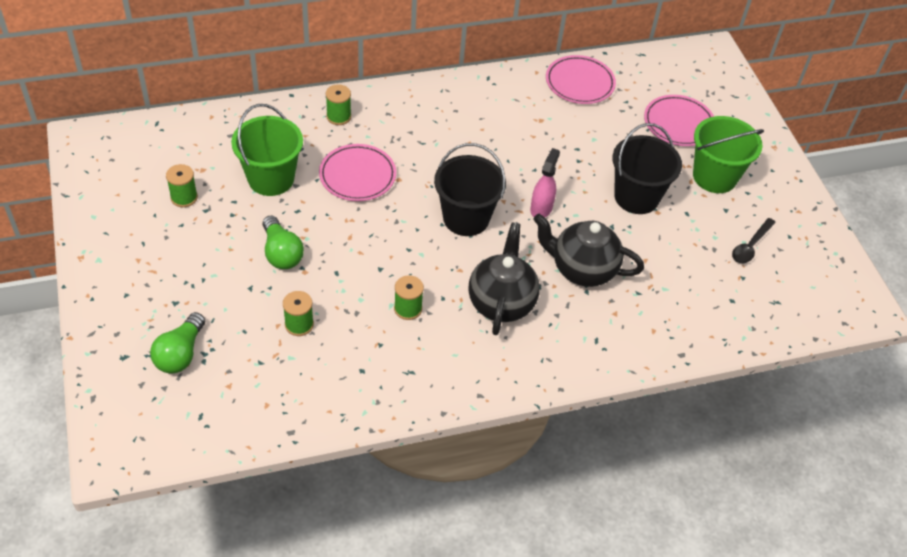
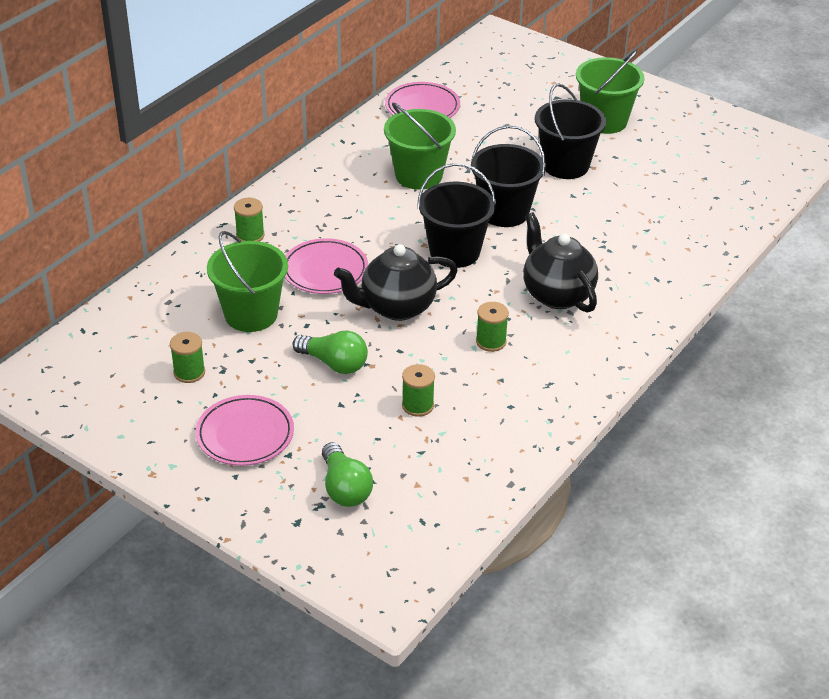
camera: 35 degrees left, 10 degrees down
pink spray bottle [530,148,560,217] -> black bucket [471,125,546,227]
black teapot [533,214,644,287] -> black teapot moved to [334,244,458,321]
pink plate [644,95,714,146] -> pink plate moved to [196,395,294,466]
black spoon [732,218,776,263] -> none
none -> green bucket [384,103,456,190]

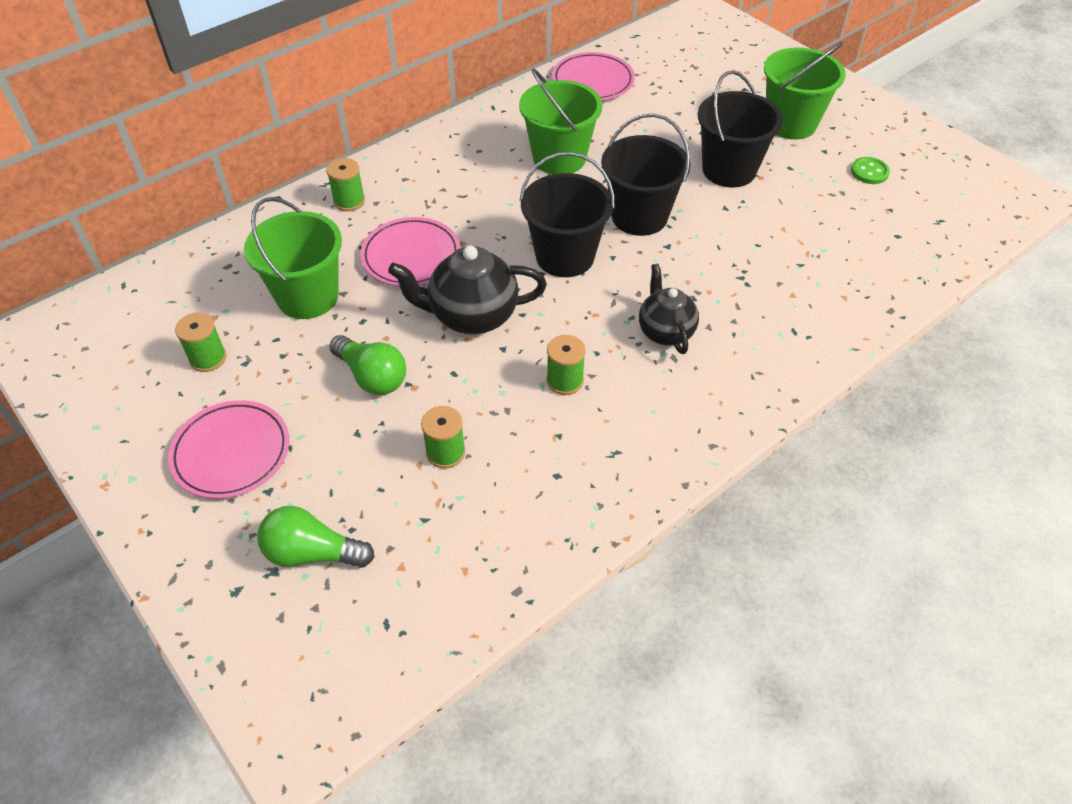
camera: 15 degrees right, 10 degrees up
green light bulb [322,442,373,507] -> green light bulb turned 105 degrees clockwise [257,506,375,568]
black teapot [523,212,598,313] -> black teapot [639,264,699,354], size x0.66
none -> green button [851,157,890,184]

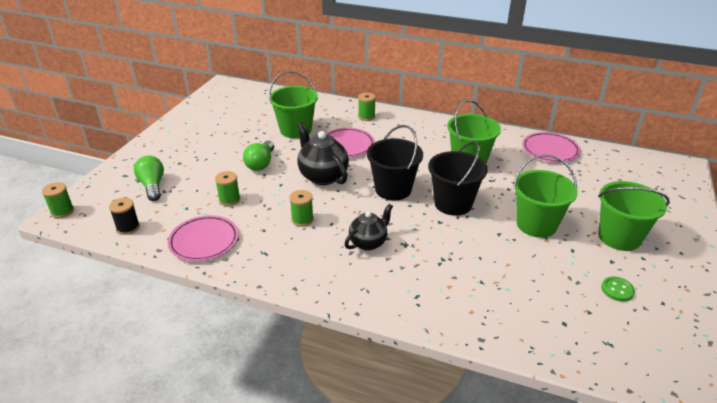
camera: 60 degrees right, 15 degrees down
pink plate [168,400,289,499] -> pink plate moved to [168,215,239,261]
green spool [175,313,227,372] -> green spool moved to [42,182,74,218]
black bucket [698,70,783,187] -> green bucket [513,154,578,238]
none -> black spool [109,198,140,235]

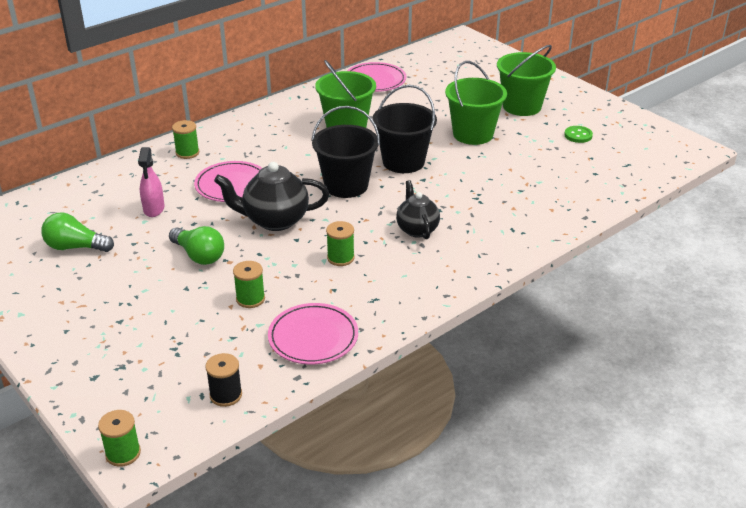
camera: 60 degrees left, 0 degrees up
green light bulb [134,155,164,201] -> green light bulb moved to [41,212,114,252]
green bucket [269,71,318,138] -> pink spray bottle [138,147,165,217]

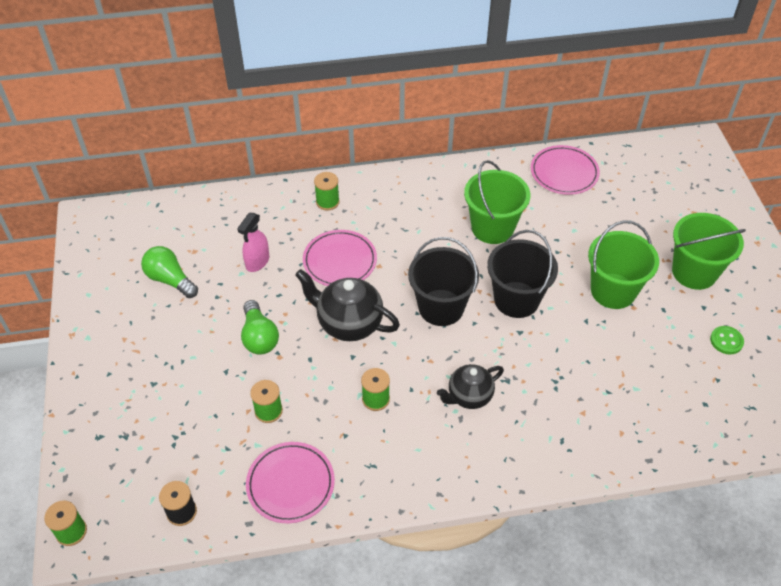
camera: 30 degrees right, 15 degrees up
black teapot [396,180,440,239] -> black teapot turned 135 degrees counterclockwise [437,364,504,409]

